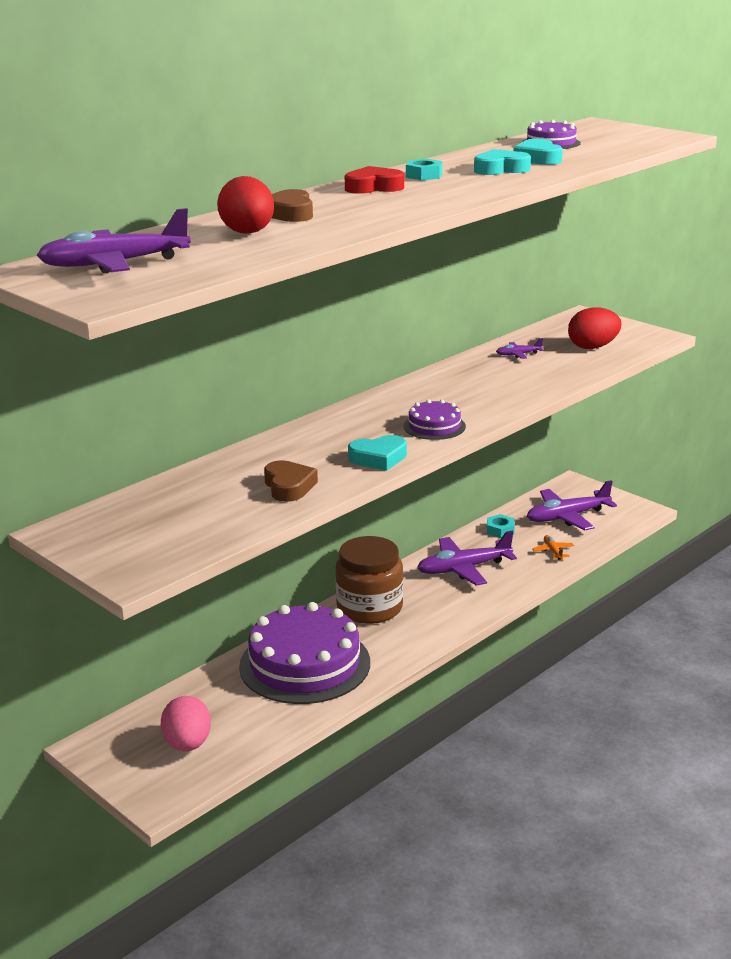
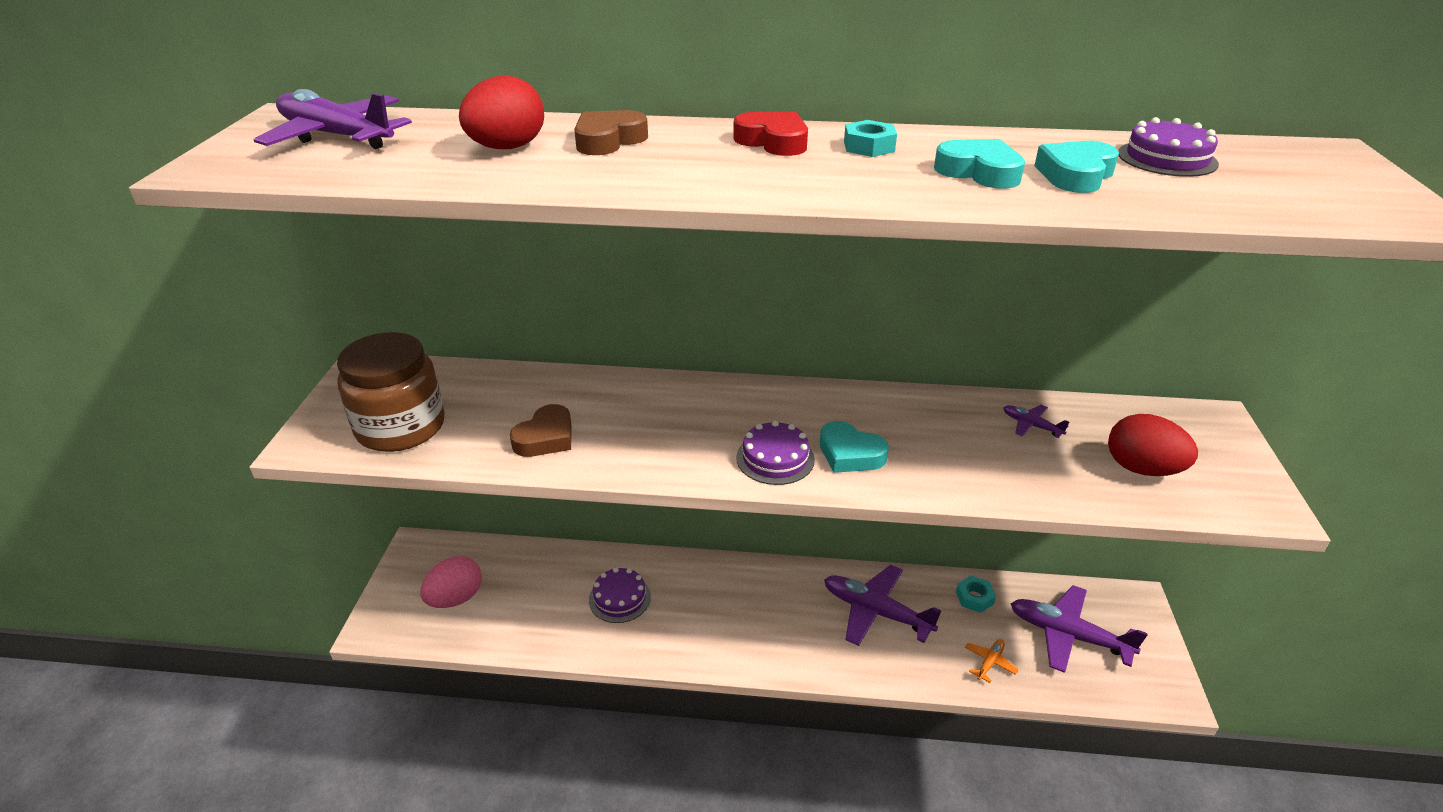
camera: 50 degrees right, 10 degrees up
purple cake [239,602,370,704] -> purple cake [589,568,651,623], size x0.46
brown jar [335,536,403,624] -> brown jar moved to [337,332,445,452]
turquoise heart [348,435,407,471] -> turquoise heart moved to [820,421,889,473]

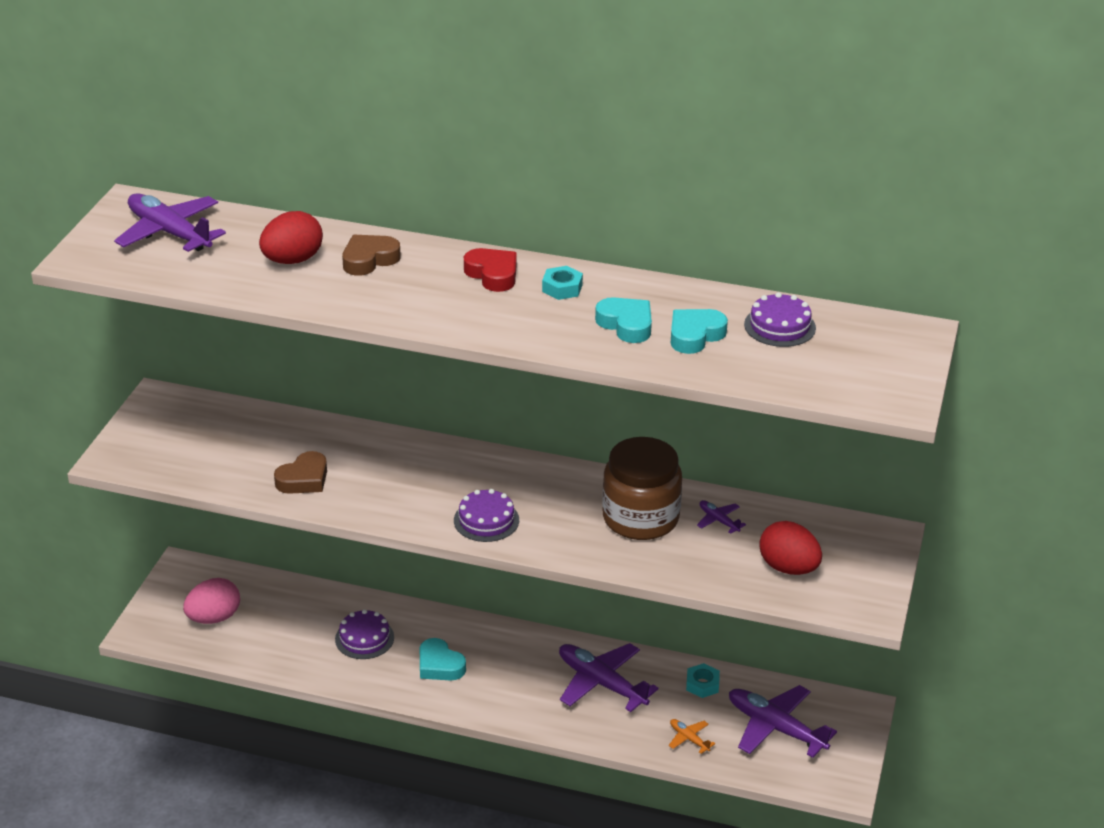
camera: 10 degrees right, 0 degrees up
brown jar [337,332,445,452] -> brown jar moved to [602,437,682,540]
turquoise heart [820,421,889,473] -> turquoise heart moved to [420,638,466,681]
orange plane [965,639,1018,683] -> orange plane turned 90 degrees counterclockwise [669,719,715,754]

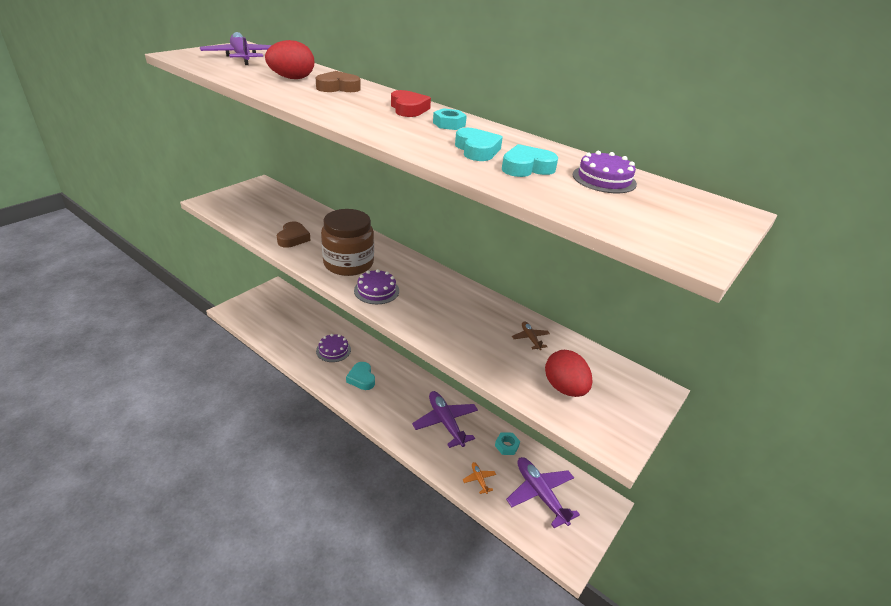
camera: 20 degrees right, 0 degrees up
pink egg [183,578,240,624] -> none
brown heart [274,451,327,494] -> brown heart turned 60 degrees counterclockwise [277,222,311,248]
brown jar [602,437,682,540] -> brown jar moved to [321,209,374,276]
purple plane [697,500,746,534] -> brown plane [512,321,550,350]

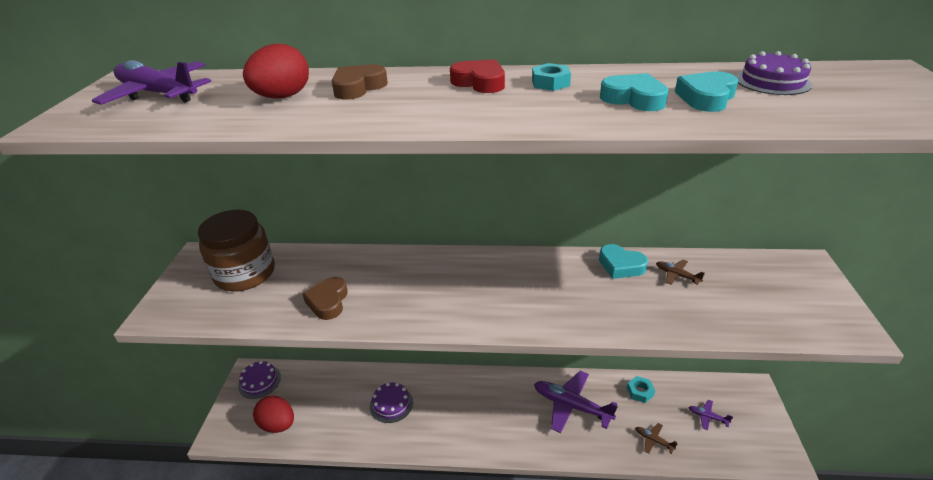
camera: 30 degrees left, 0 degrees up
brown heart [277,222,311,248] -> brown heart turned 150 degrees counterclockwise [303,277,348,320]
brown jar [321,209,374,276] -> brown jar moved to [198,210,275,291]
turquoise heart [346,362,375,390] -> turquoise heart moved to [599,244,648,279]
purple cake [354,269,399,304] -> purple cake moved to [238,361,281,399]
orange plane [463,462,496,494] -> brown plane [635,423,678,454]
purple plane [506,457,580,528] -> purple plane [688,400,733,430], size x0.46
red egg [545,350,593,397] -> red egg moved to [253,395,294,433]

